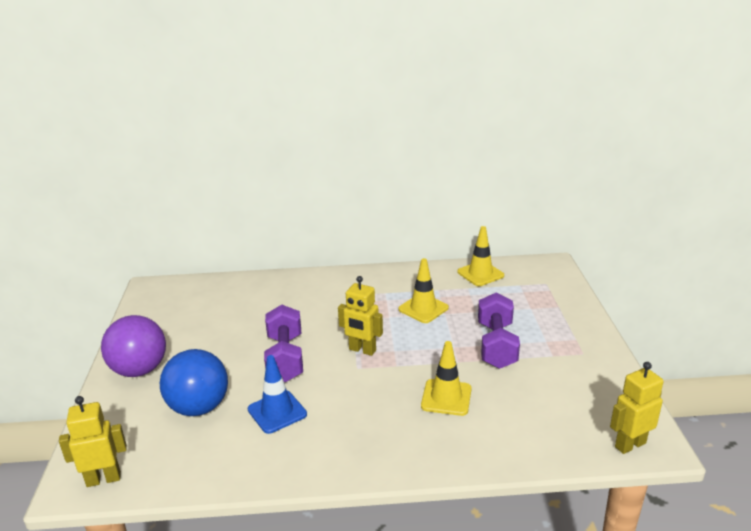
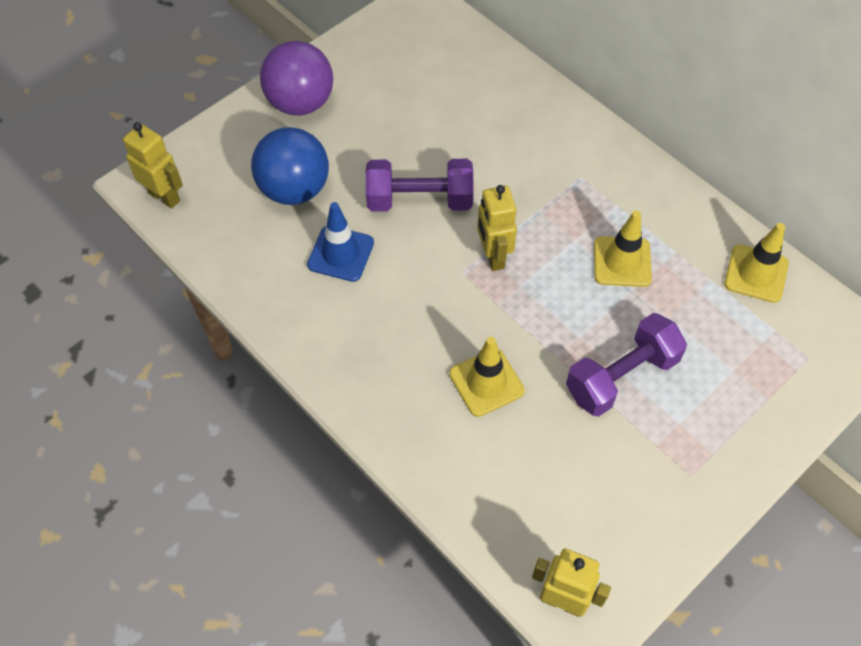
camera: 50 degrees right, 30 degrees up
purple dumbbell [264,305,303,382] -> purple dumbbell turned 45 degrees clockwise [366,159,474,212]

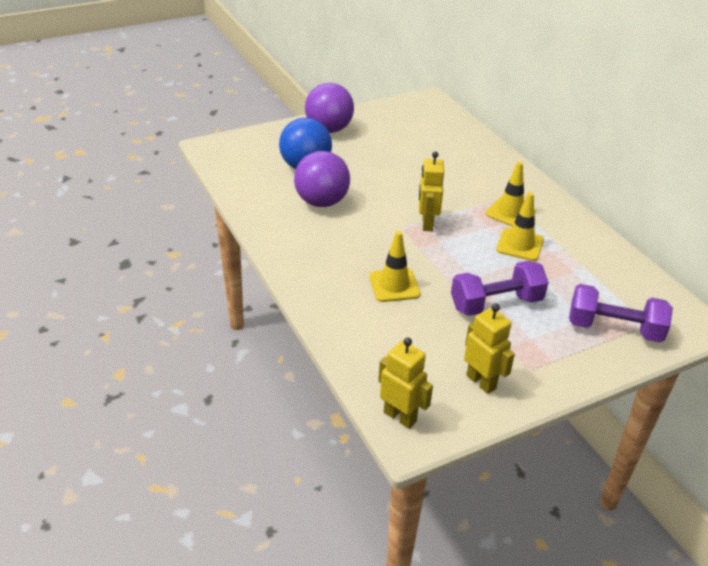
camera: 15 degrees right, 20 degrees down
yellow robot [123,122,183,208] -> yellow robot moved to [464,304,515,394]
blue traffic cone [307,202,374,282] -> purple ball [294,151,350,207]
purple dumbbell [366,159,474,212] -> purple dumbbell moved to [569,284,673,343]
yellow traffic cone [724,223,789,303] -> yellow traffic cone moved to [485,162,536,227]

